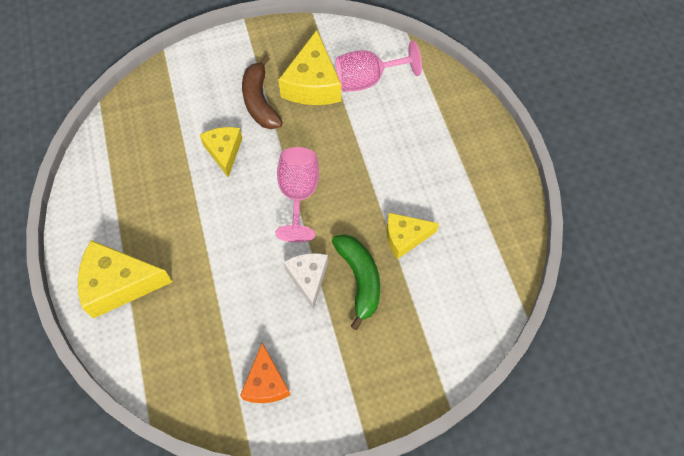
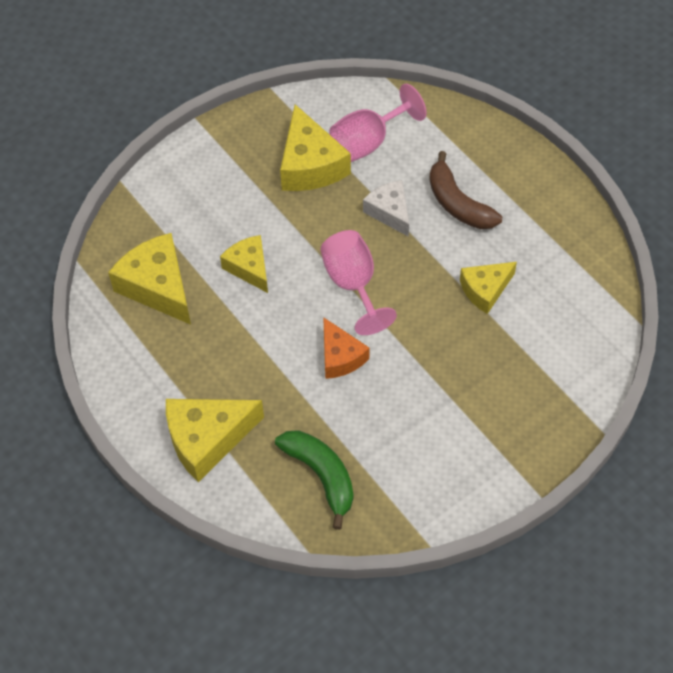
camera: 20 degrees left, 5 degrees down
orange cheese [240,343,290,403] -> orange cheese moved to [323,317,370,379]
brown banana [242,55,283,129] -> brown banana moved to [429,151,502,229]
white cheese [284,253,328,310] -> white cheese moved to [363,180,409,237]
green banana [332,234,380,330] -> green banana moved to [275,430,353,530]
none -> yellow cheese [108,233,191,325]

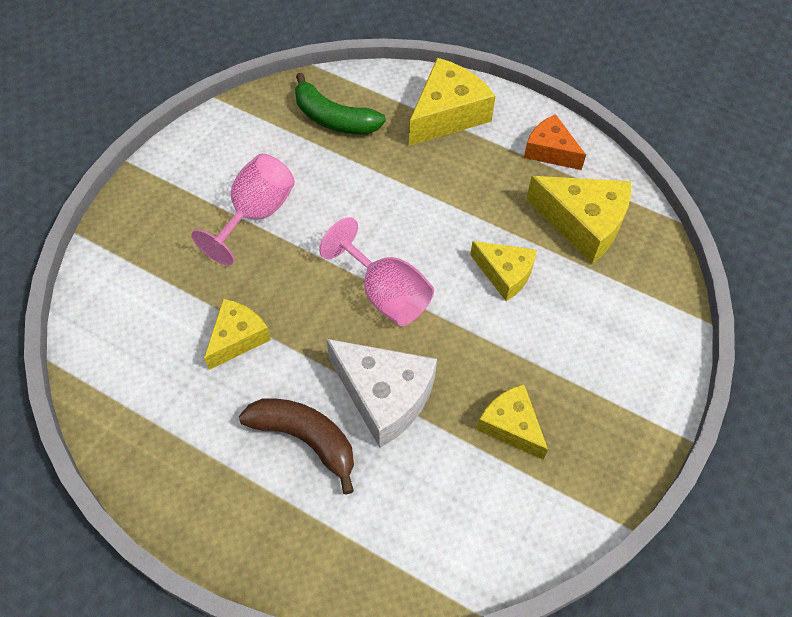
camera: 155 degrees right, 0 degrees up
yellow cheese [280,104,351,191] -> yellow cheese [477,384,548,460], size x0.63
orange cheese [323,317,370,379] -> orange cheese moved to [524,114,586,170]
pink goblet [329,84,427,162] -> pink goblet moved to [191,154,295,266]
white cheese [363,180,409,237] -> white cheese [326,339,437,448], size x1.59

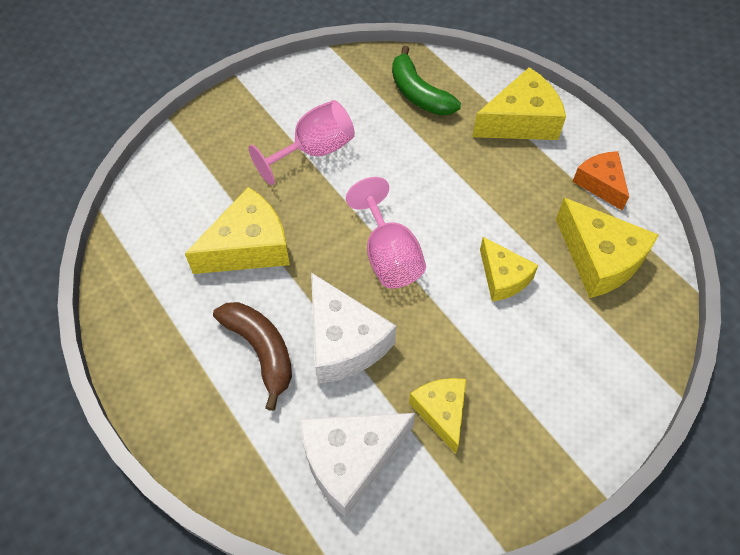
camera: 25 degrees right, 0 degrees up
yellow cheese [204,299,271,370] -> yellow cheese [185,187,290,274], size x1.59
none -> white cheese [300,413,415,518]

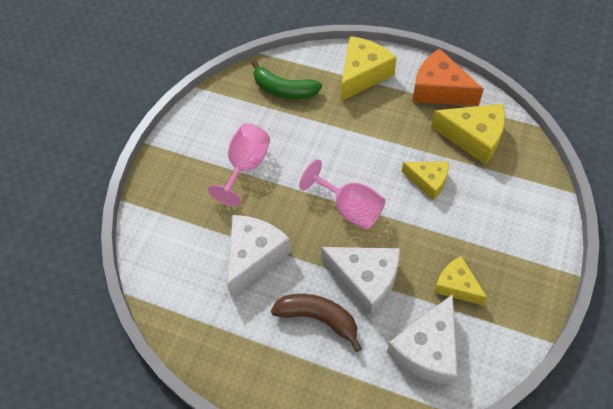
camera: 30 degrees left, 0 degrees up
yellow cheese [185,187,290,274] -> white cheese [227,215,292,297]
orange cheese [572,151,629,210] -> orange cheese [412,49,484,106], size x1.59

